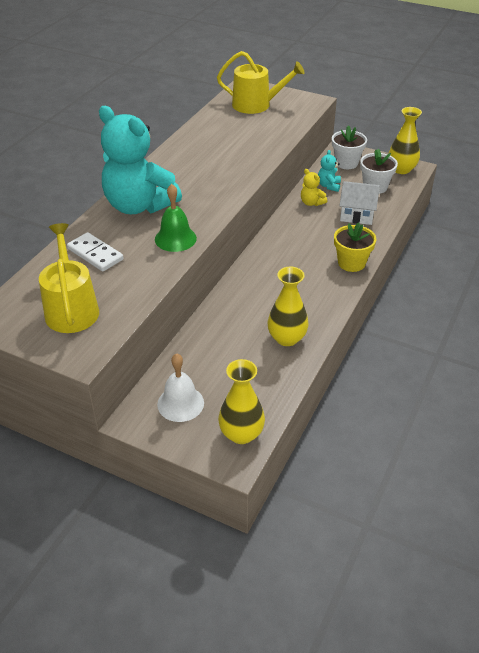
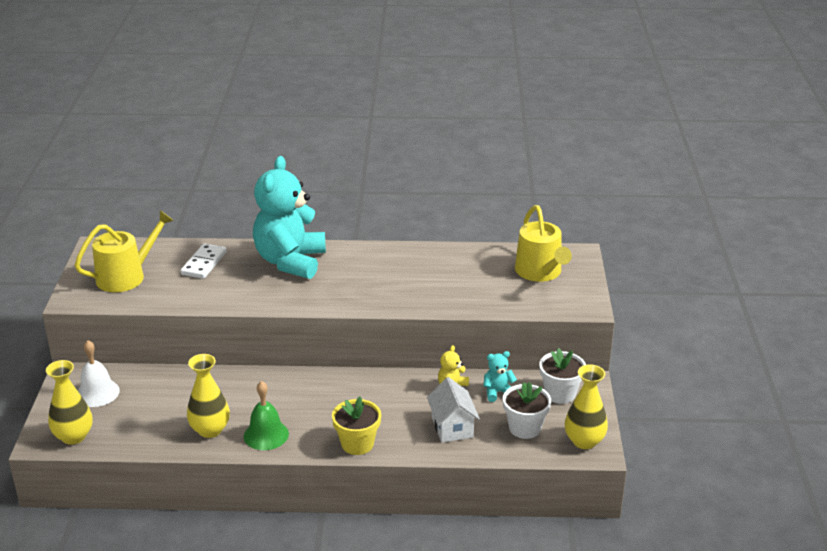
camera: 65 degrees right, 10 degrees down
green bell [155,184,197,252] -> green bell moved to [244,381,289,450]

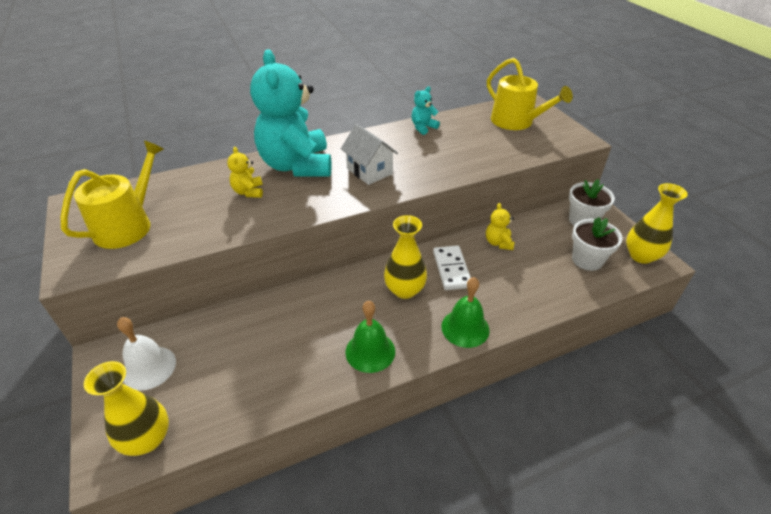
camera: 25 degrees left, 10 degrees up
white domino [181,244,226,279] -> white domino moved to [433,245,471,290]
yellow vase [187,354,230,438] -> yellow vase moved to [384,215,427,299]
yellow flower pot [332,397,381,455] -> green bell [441,277,490,348]
white house [427,377,480,443] -> white house moved to [341,124,398,185]
turquoise teddy bear [483,351,517,402] -> turquoise teddy bear moved to [412,87,440,135]
none -> yellow teddy bear [227,147,263,198]

